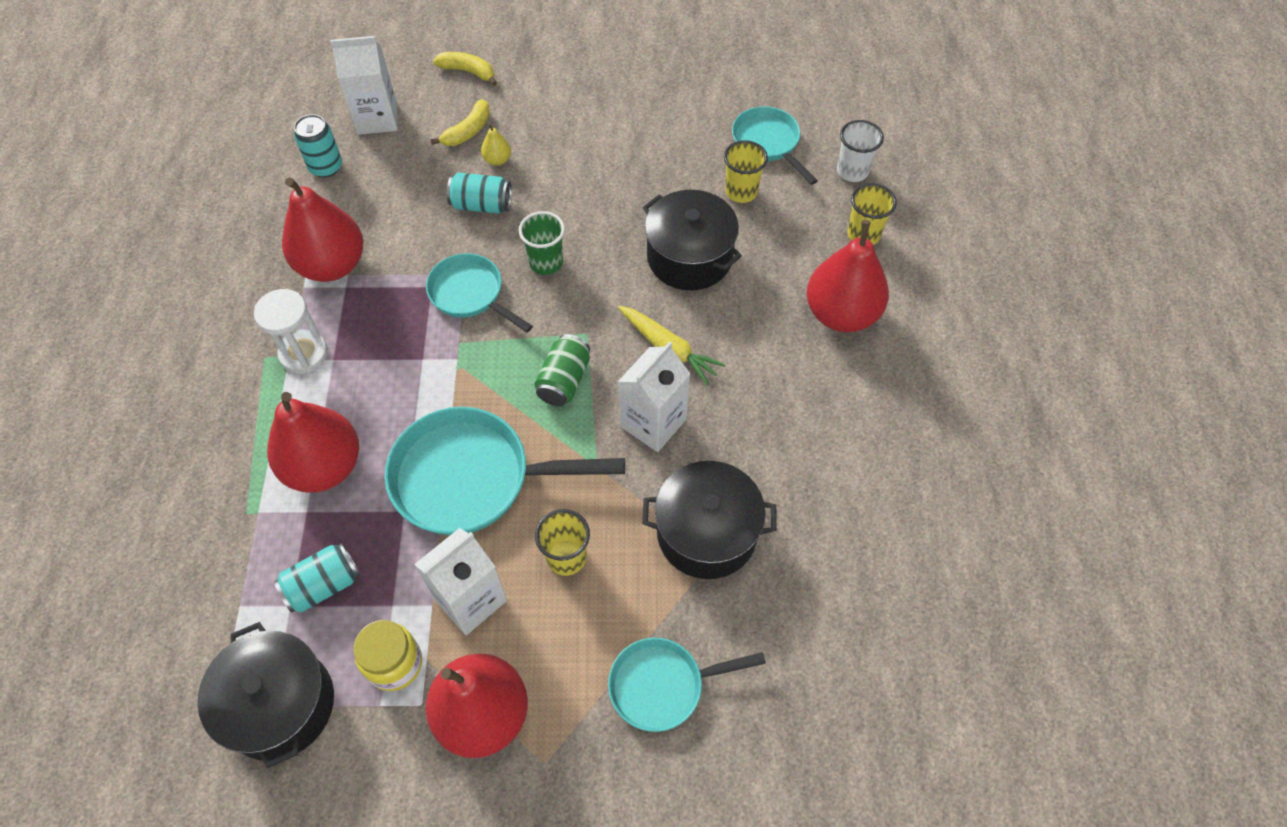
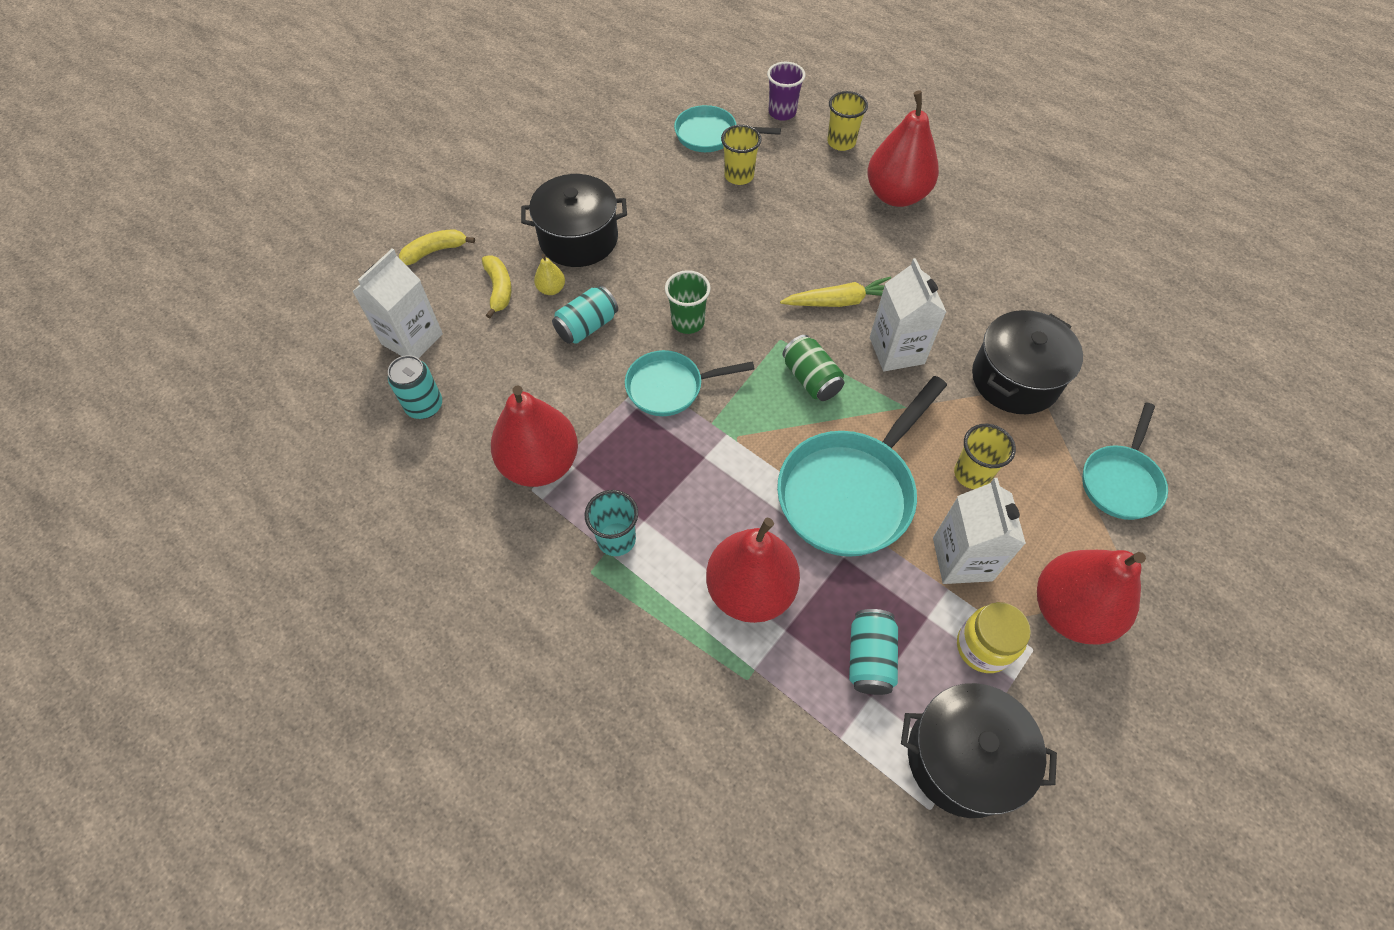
camera: 50 degrees left, 0 degrees up
white hourglass [254,289,328,374] -> turquoise cup [585,490,638,556]
black pot [643,190,742,290] -> black pot moved to [521,174,627,267]
white cup [837,120,884,182] -> purple cup [767,62,805,121]

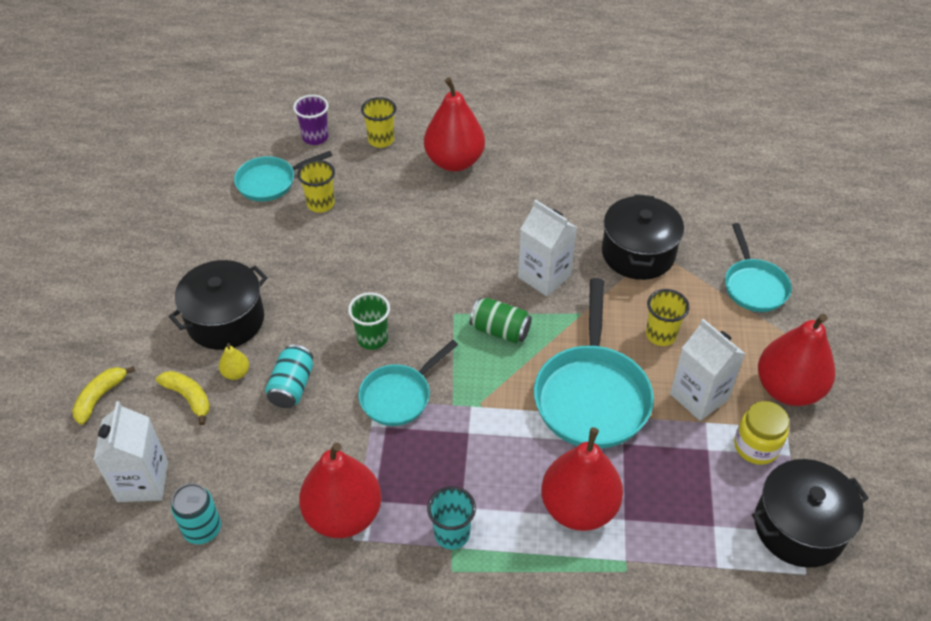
camera: 35 degrees left, 10 degrees down
yellow carrot [780,276,891,307] -> none
turquoise can [849,609,898,695] -> none

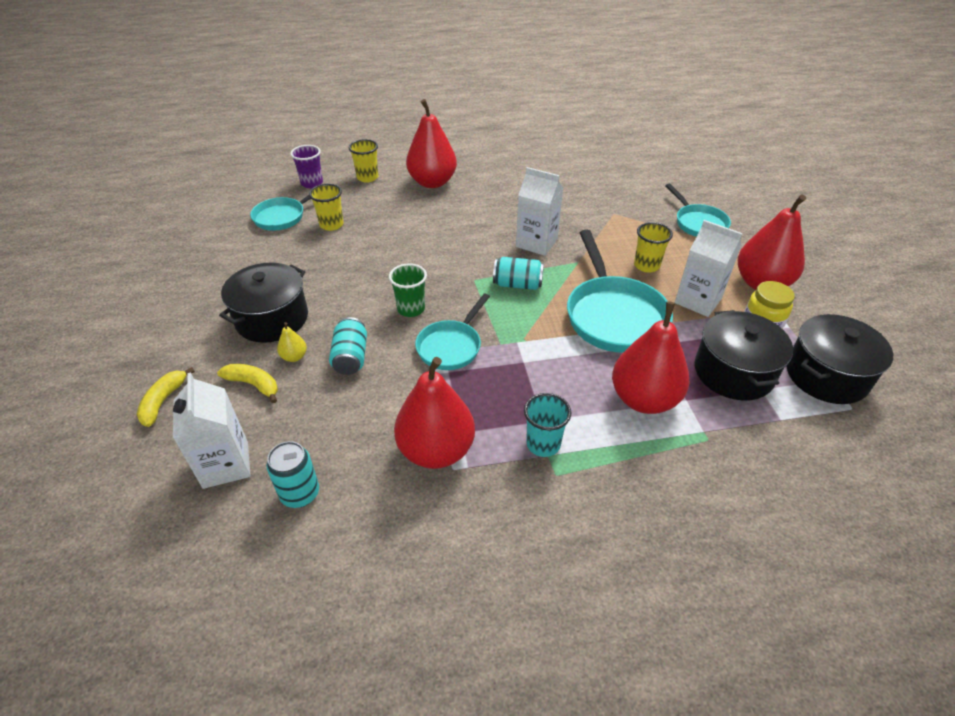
camera: 15 degrees left, 5 degrees down
green can [470,298,532,343] -> turquoise can [493,257,544,290]
black pot [602,194,684,280] -> black pot moved to [695,310,793,401]

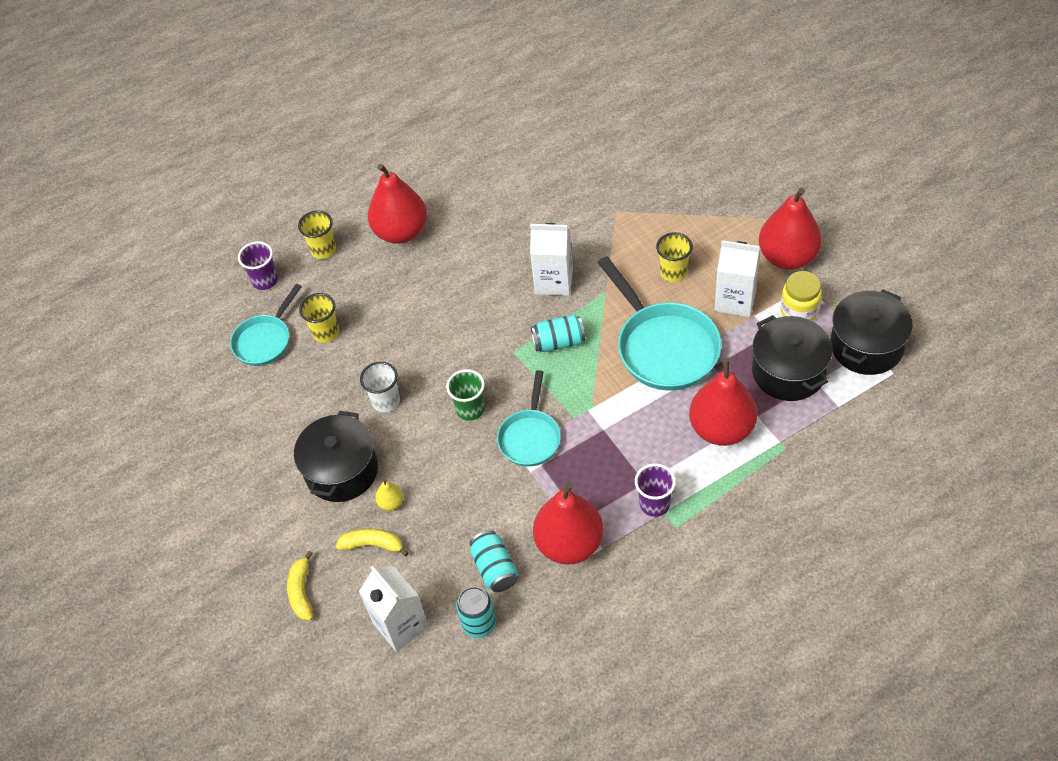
camera: 15 degrees left, 10 degrees up
turquoise can [329,317,367,375] -> turquoise can moved to [470,530,518,592]
turquoise cup [524,393,571,457] -> purple cup [635,463,676,517]
turquoise pan [665,184,731,237] -> none
none -> white cup [360,361,400,412]

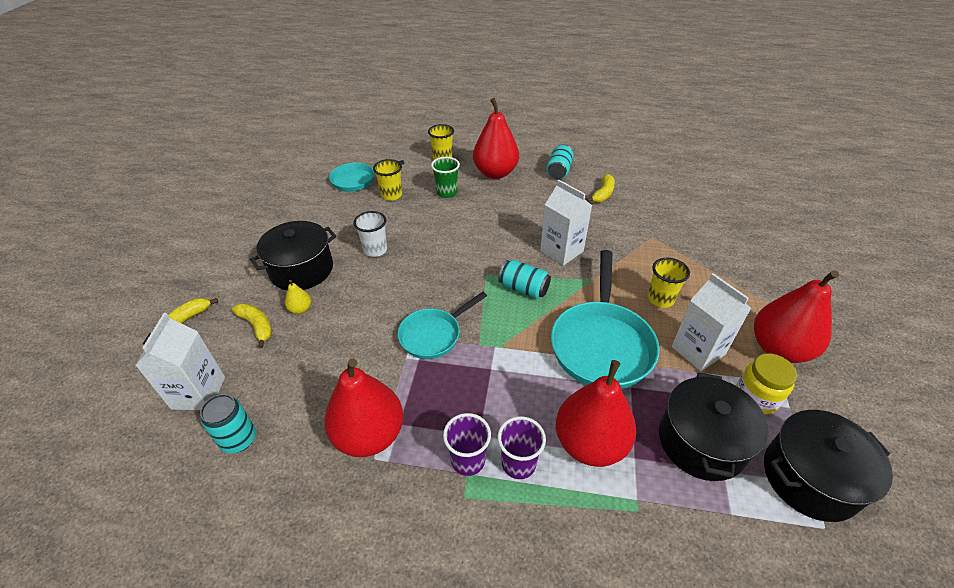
camera: 35 degrees right, 10 degrees down
purple cup [238,241,278,290] -> purple cup moved to [498,416,546,479]
green cup [446,369,485,421] -> green cup moved to [431,157,460,198]
turquoise can [470,530,518,592] -> turquoise can moved to [547,144,574,179]
none -> yellow banana [586,174,615,202]

